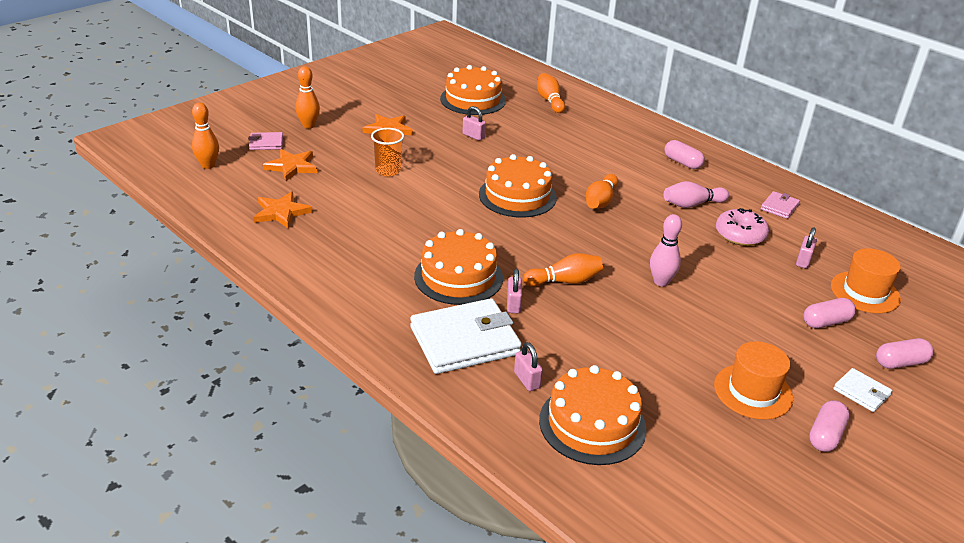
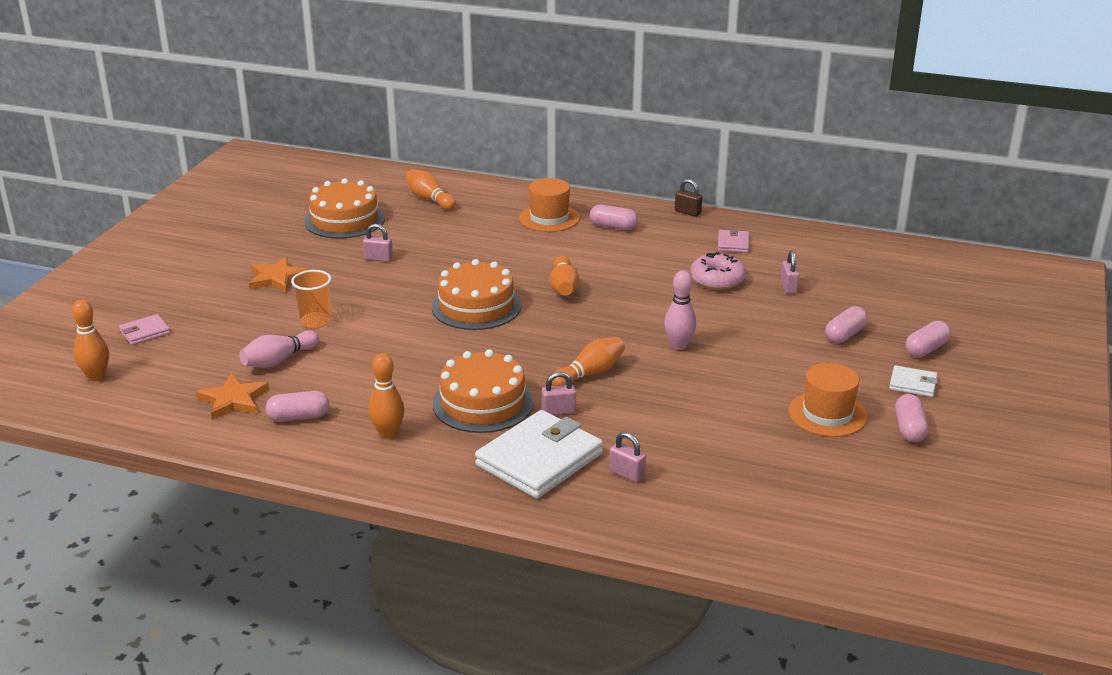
camera: 25 degrees left, 5 degrees down
orange star [263,149,317,181] -> none
orange bowling pin [295,66,320,129] -> orange bowling pin moved to [369,353,404,439]
pink padlock [507,269,522,313] -> pink padlock turned 75 degrees counterclockwise [542,372,576,415]
orange cake [539,365,647,465] -> none
pink bowling pin [664,181,729,208] -> pink bowling pin moved to [239,331,319,368]
orange hat [831,248,901,313] -> orange hat moved to [519,178,580,232]
none -> pink capsule [265,391,329,422]
none -> brown padlock [675,179,702,217]

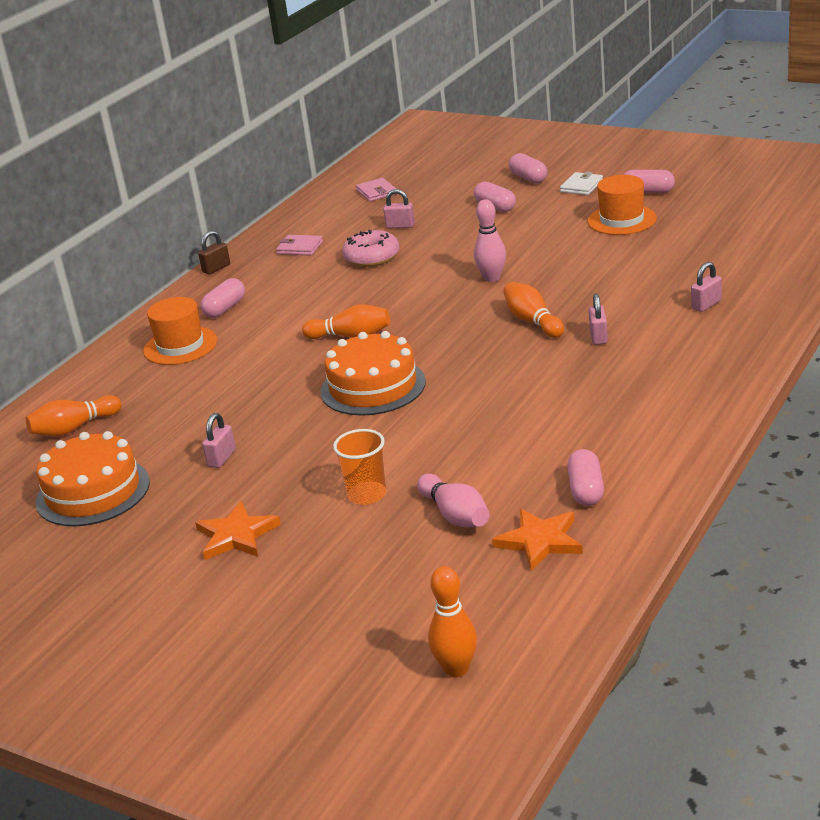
camera: 75 degrees left, 0 degrees up
pink wallet [119,314,170,345] -> pink wallet moved to [356,178,396,202]
orange bowling pin [369,353,404,439] -> none
orange cake [433,349,534,433] -> none
white wallet [475,410,603,499] -> none

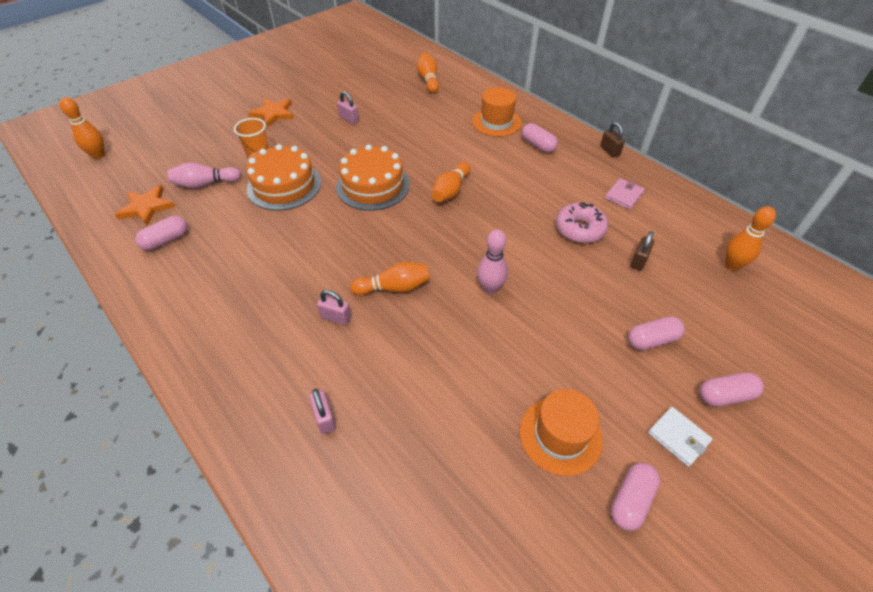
camera: 105 degrees right, 20 degrees up
orange cake [36,431,150,526] -> orange cake moved to [247,144,321,211]
pink wallet [356,178,396,202] -> orange bowling pin [725,206,776,271]
pink padlock [383,189,415,229] -> brown padlock [630,231,654,271]
pink capsule [567,449,604,506] -> pink capsule turned 60 degrees counterclockwise [135,216,188,251]

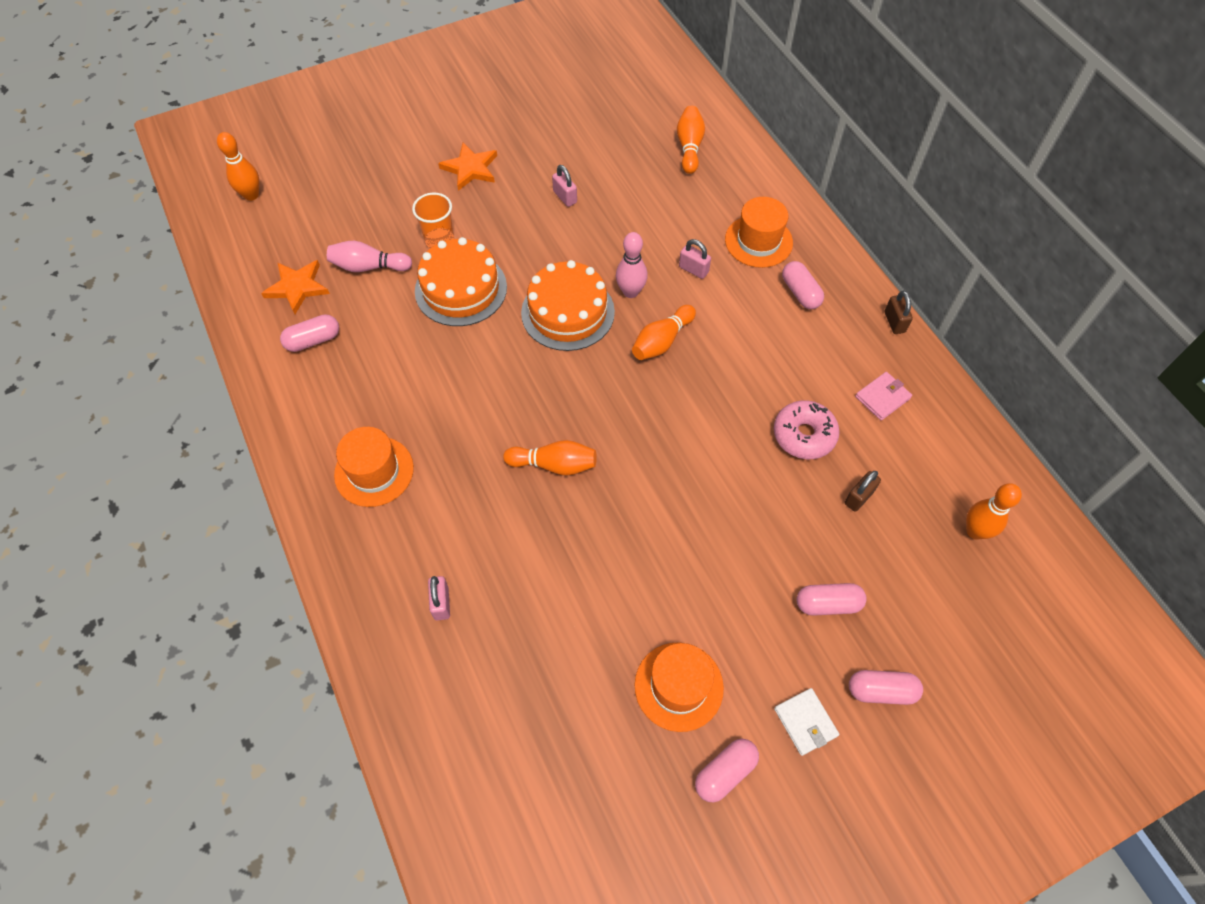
camera: 15 degrees right, 10 degrees up
pink padlock [317,290,351,325] -> pink padlock moved to [679,239,711,279]
pink bowling pin [477,230,508,294] -> pink bowling pin moved to [616,232,648,298]
none -> orange hat [334,427,414,507]

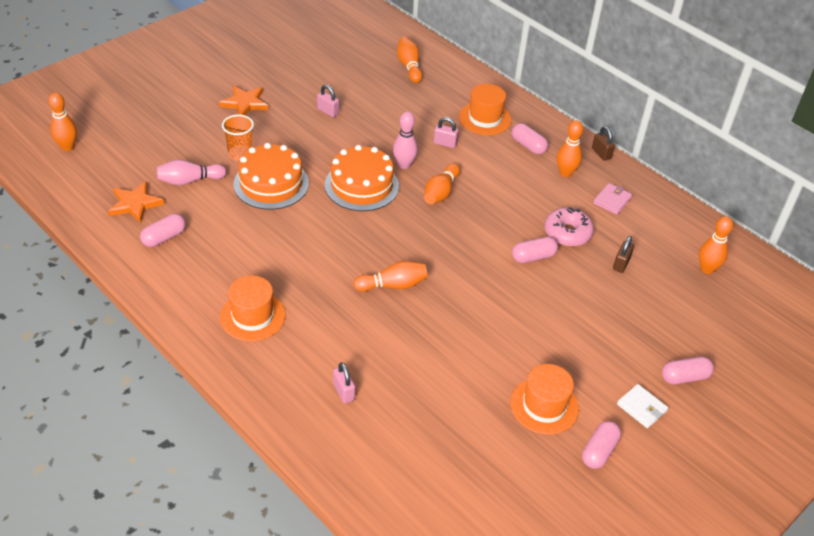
camera: 20 degrees left, 15 degrees down
pink capsule [797,583,867,616] -> pink capsule moved to [512,237,558,263]
none -> orange bowling pin [557,120,583,177]

